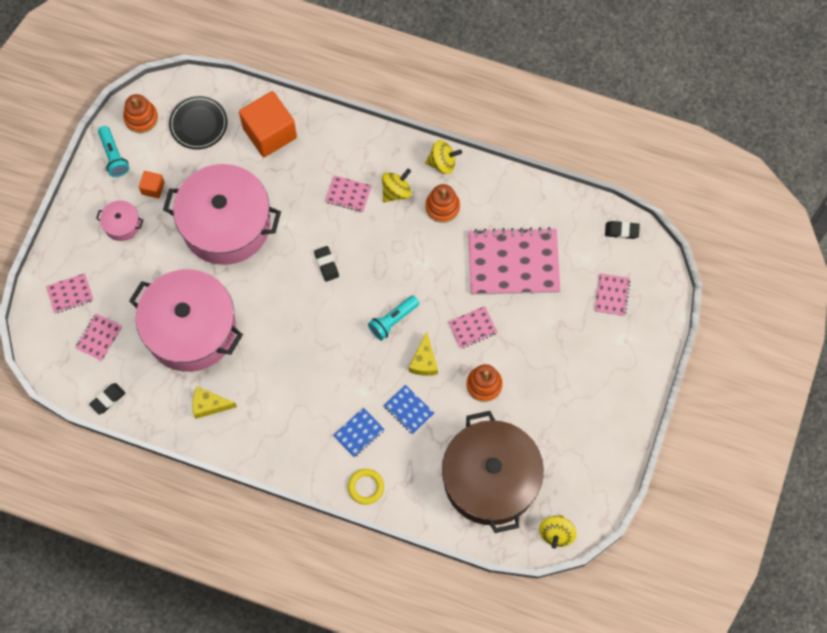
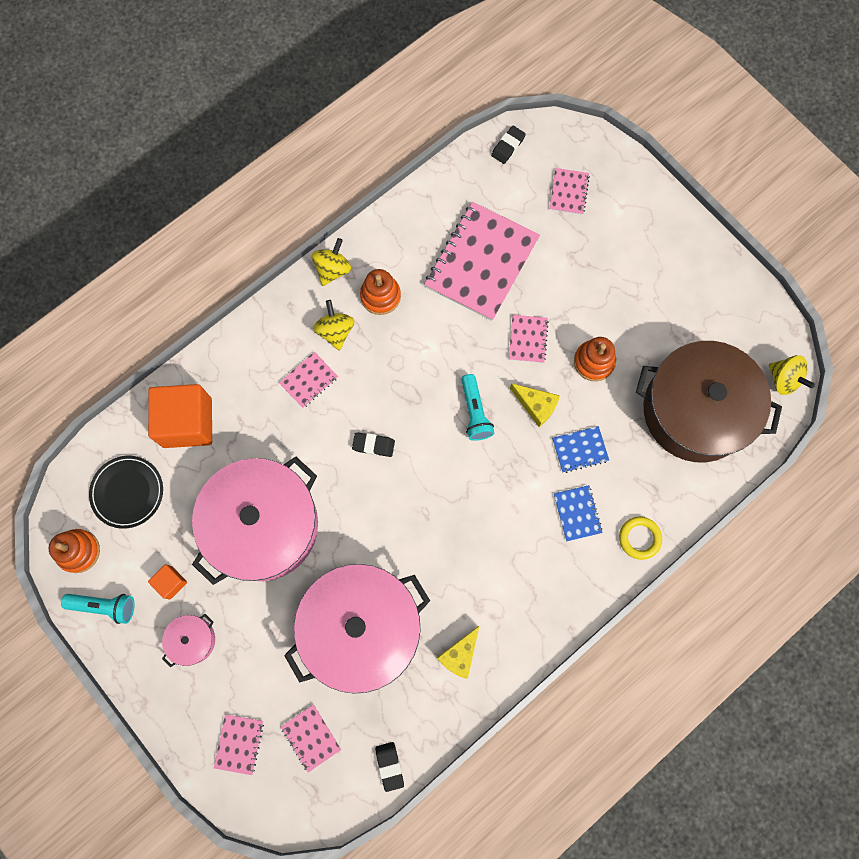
camera: 60 degrees left, 5 degrees up
pink notebook [595,273,631,316] -> pink notebook turned 60 degrees clockwise [549,168,590,215]

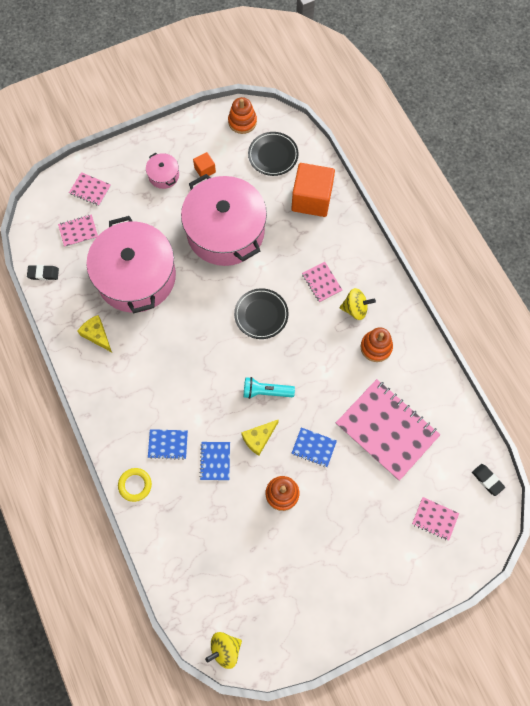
camera: 105 degrees right, 5 degrees down
turquoise flashlight [61,594,135,624] -> none
yellow spinning top [312,238,351,286] -> none
black eraser [352,432,395,457] -> black plate [234,288,289,339]
pink notebook [509,315,549,363] -> blue notebook [291,427,337,467]
brown pot [636,341,782,462] -> none

